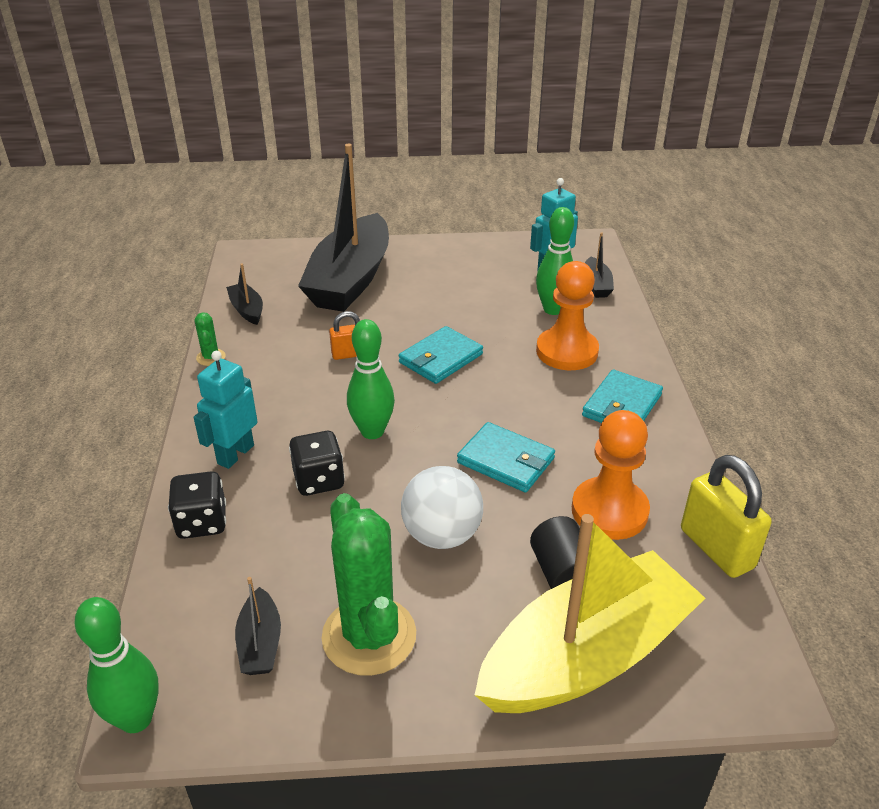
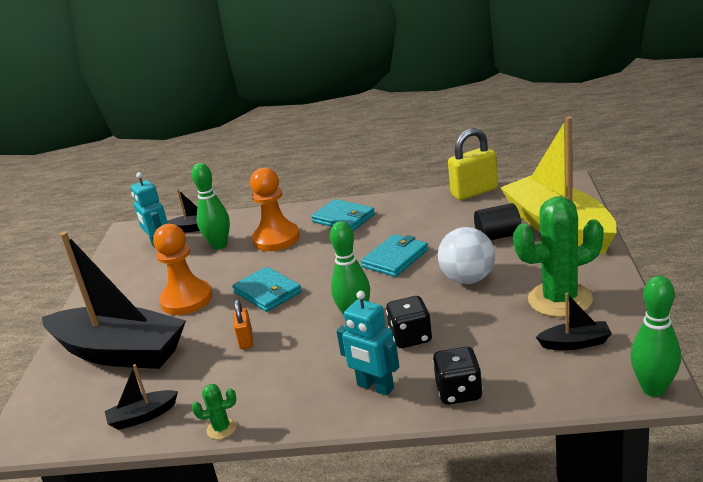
camera: 80 degrees left, 10 degrees down
orange pawn [572,410,650,540] -> orange pawn moved to [153,224,212,315]

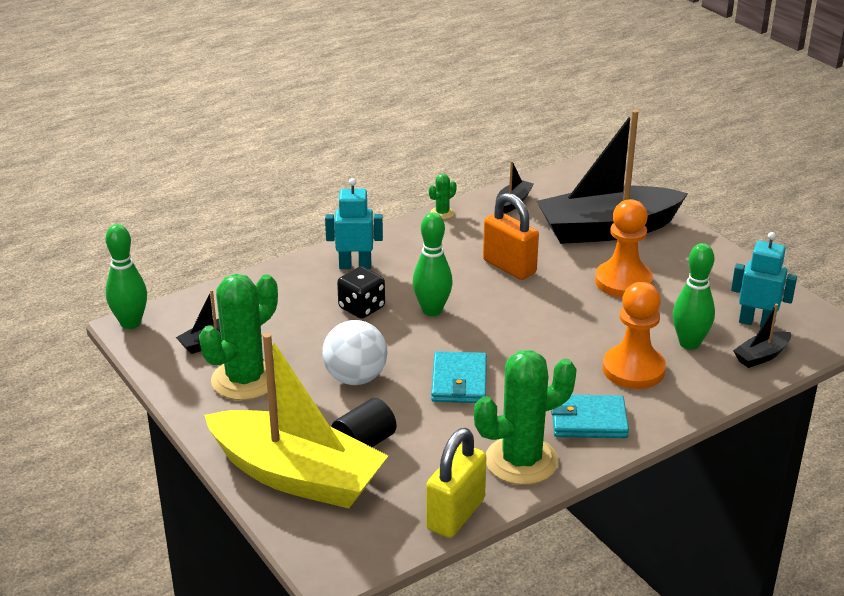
camera: 140 degrees right, 5 degrees up
turquoise wallet [232,267,302,312] -> none
orange padlock [233,300,253,349] -> orange padlock [483,193,539,280], size x1.81
black dice [433,347,483,405] -> none
none -> green cactus [474,350,577,485]

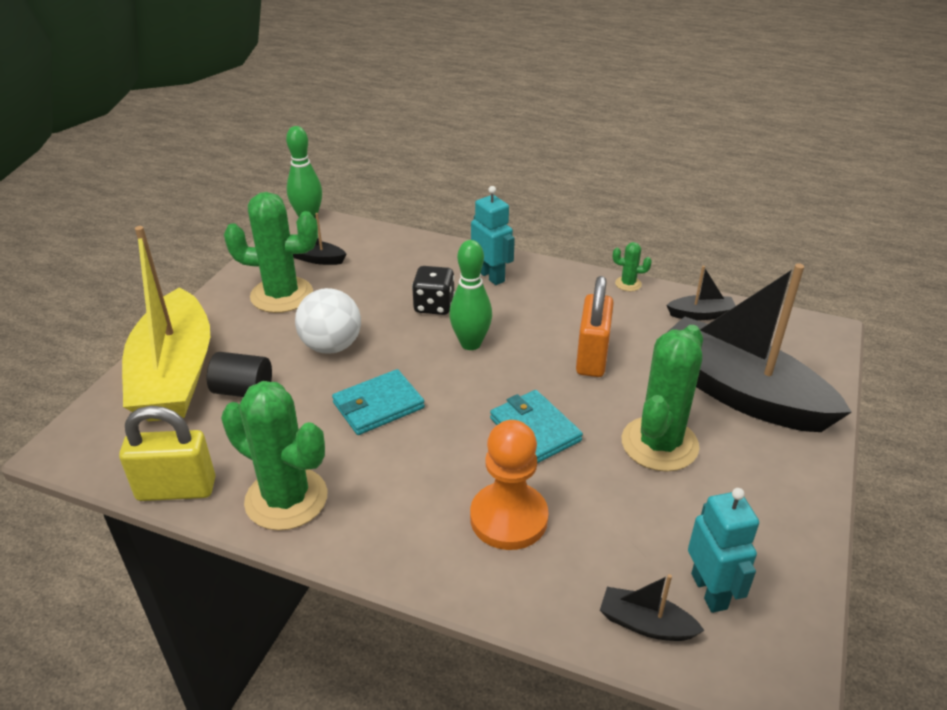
camera: 55 degrees right, 5 degrees up
turquoise wallet [551,395,629,438] -> turquoise wallet moved to [490,390,583,463]
orange pawn [595,199,653,298] -> green cactus [622,325,703,472]
green bowling pin [673,243,715,350] -> none

